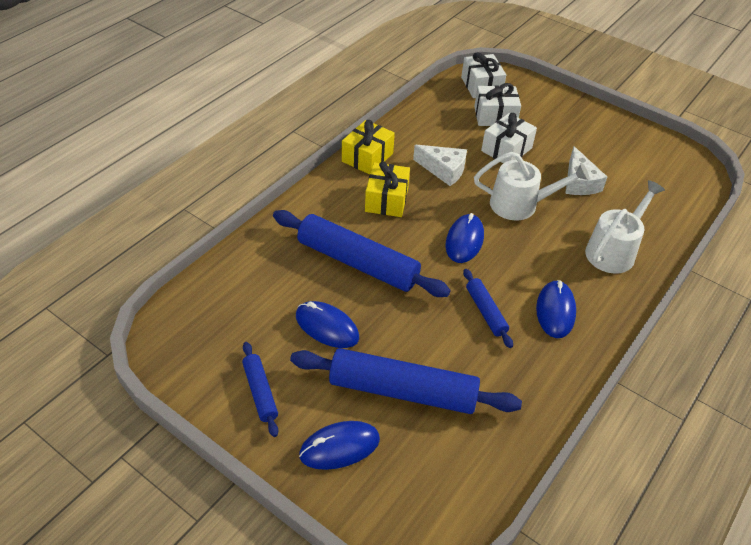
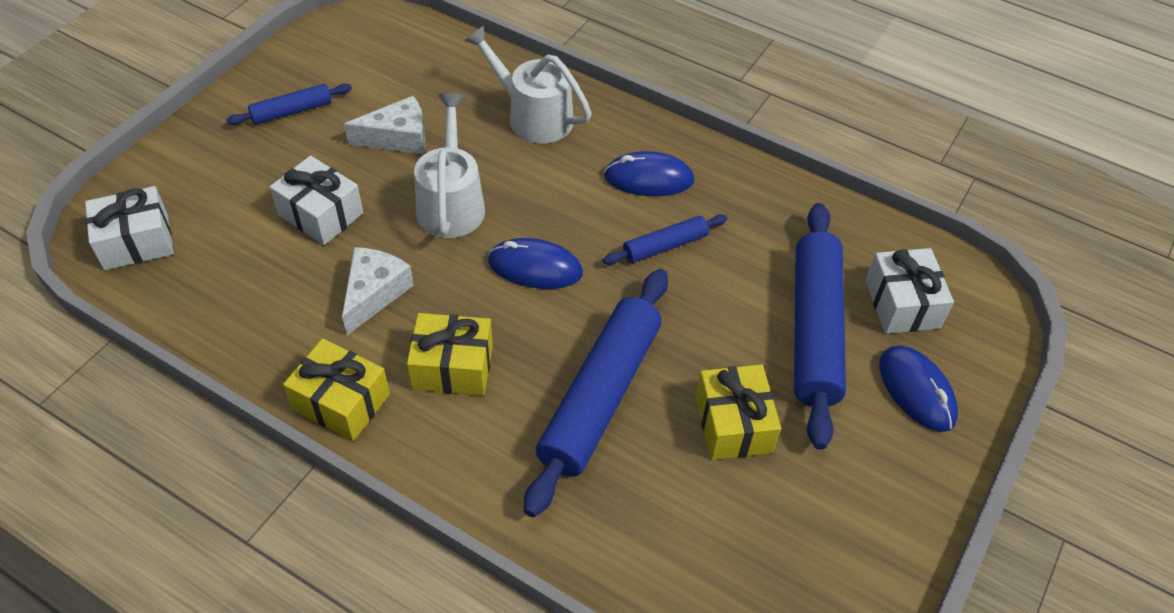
camera: 95 degrees left, 5 degrees up
blue rolling pin [242,342,278,437] -> blue rolling pin moved to [226,84,352,125]
blue mouse [296,301,359,348] -> yellow gift [696,364,781,460]
white gift [474,83,521,126] -> white gift moved to [865,248,954,334]

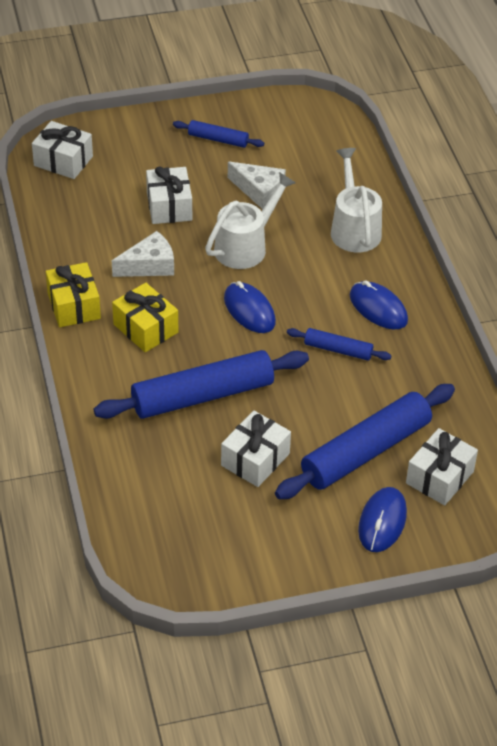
camera: 45 degrees right, 5 degrees down
yellow gift [696,364,781,460] -> white gift [221,411,291,487]

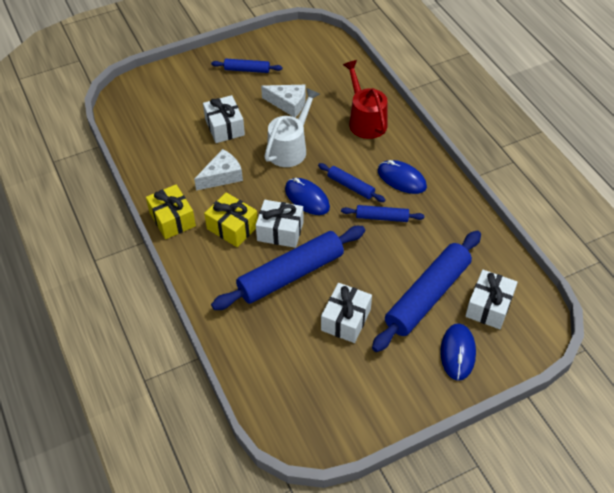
camera: 10 degrees left, 5 degrees up
white gift [32,121,93,179] -> white gift moved to [256,200,304,248]
white watering can [331,148,382,252] -> red watering can [343,60,388,139]
none -> blue rolling pin [318,163,385,202]

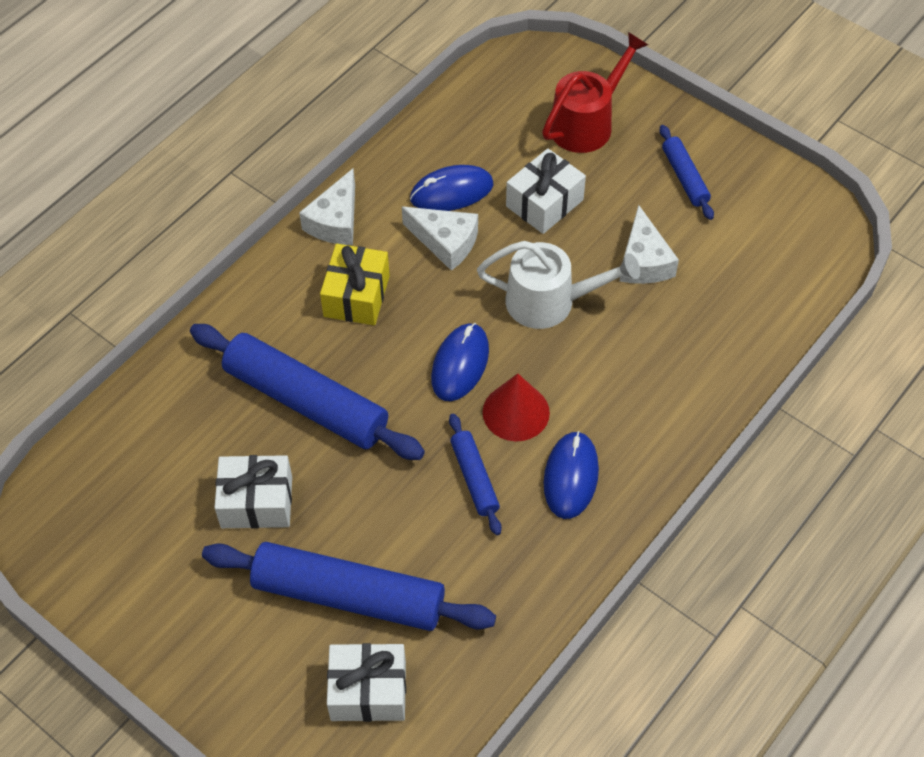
camera: 65 degrees right, 5 degrees up
yellow gift [146,184,196,239] -> white cheese [299,169,355,245]
white gift [256,200,304,248] -> none
blue rolling pin [318,163,385,202] -> red cone [483,374,550,441]
red watering can [343,60,388,139] -> red watering can moved to [542,32,648,153]
blue mouse [440,323,476,381] -> blue mouse moved to [410,165,494,211]

